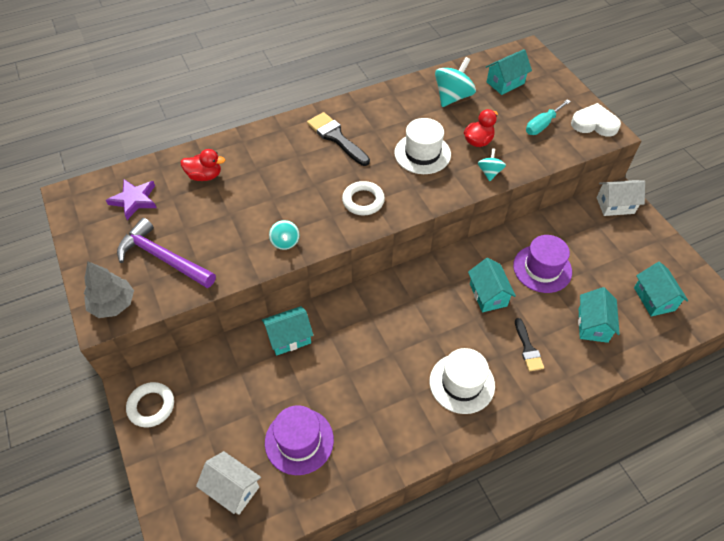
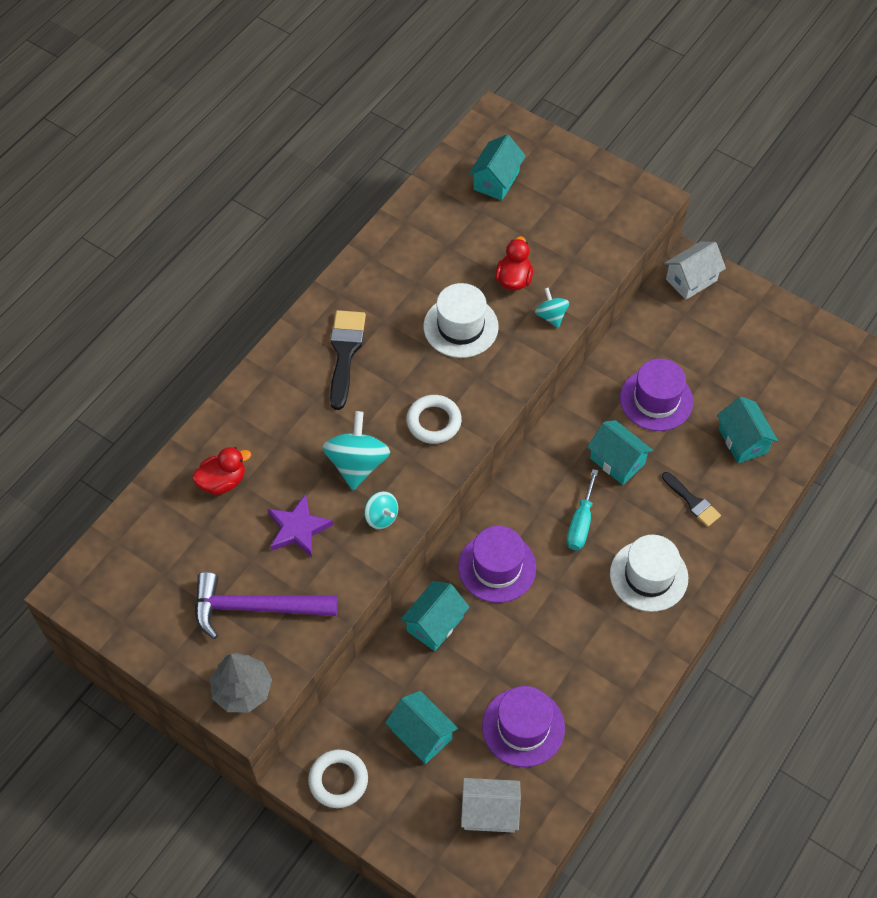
camera: 30 degrees left, 5 degrees up
purple star [106,179,157,220] -> purple star moved to [268,494,334,557]
black brush [307,112,370,166] -> black brush turned 75 degrees clockwise [330,310,366,410]
turquoise spinning top [435,57,476,107] -> turquoise spinning top moved to [322,411,390,490]
turquoise screwdriver [526,99,571,135] -> turquoise screwdriver moved to [566,469,598,550]
white heart [571,103,621,136] -> none
turquoise house [634,262,688,316] -> turquoise house moved to [385,691,458,764]
none -> purple hat [458,526,536,603]

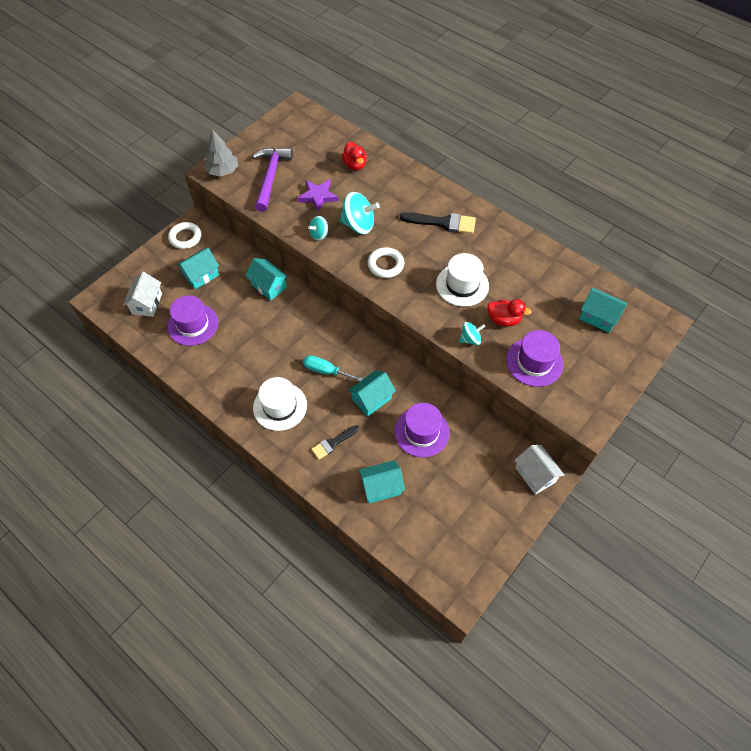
camera: 95 degrees right, 0 degrees up
purple hat [458,526,536,603] -> purple hat moved to [506,330,563,387]

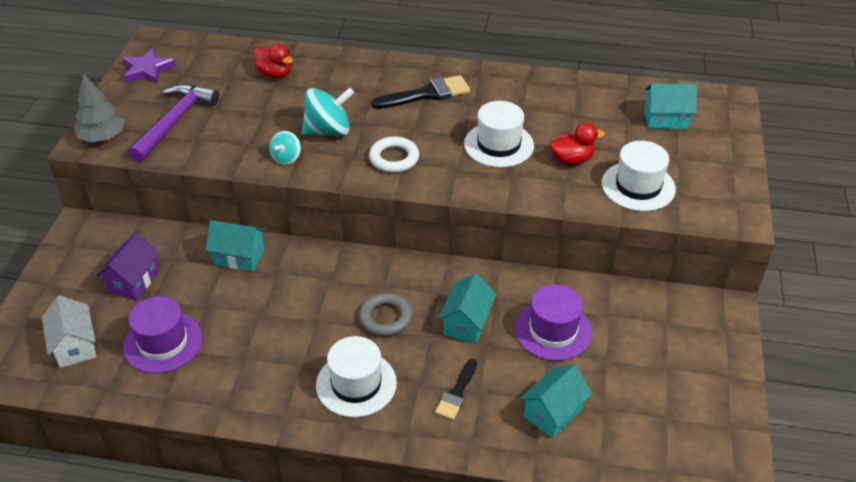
camera: 30 degrees left, 15 degrees down
white ring [168,222,201,249] -> none
turquoise house [177,248,219,289] -> purple house [96,233,160,301]
purple hammer [253,147,293,212] -> purple hammer turned 45 degrees clockwise [128,84,219,162]
purple star [297,180,338,212] -> purple star moved to [123,48,176,84]
turquoise screwdriver [303,355,363,381] -> grey ring [359,293,413,336]
turquoise spinning top [459,322,485,345] -> none
purple hat [506,330,563,387] -> white hat [602,141,676,211]
white house [514,445,564,495] -> none

